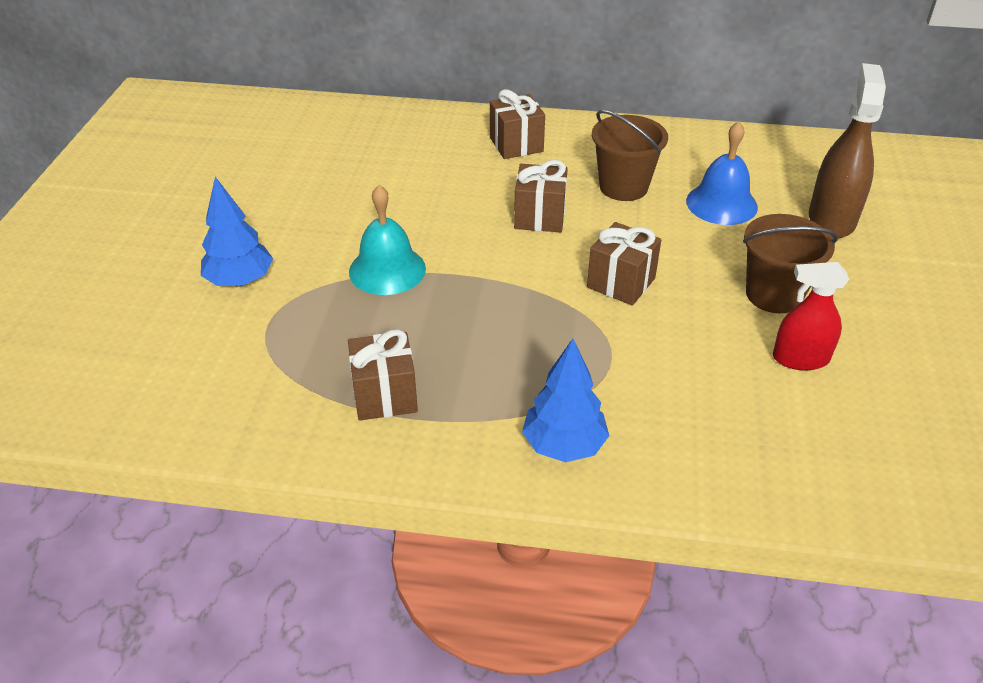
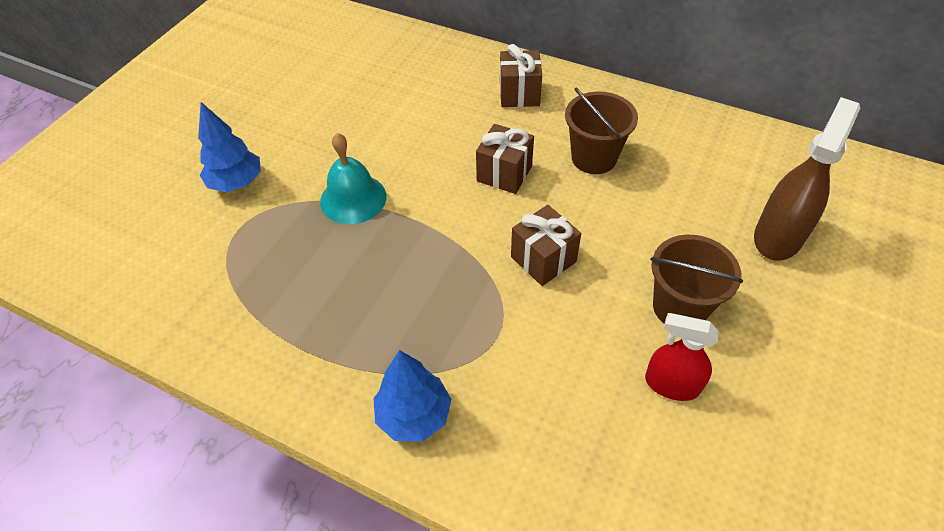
camera: 20 degrees right, 10 degrees up
brown gift [348,329,418,421] -> none
blue bell [686,121,758,225] -> none

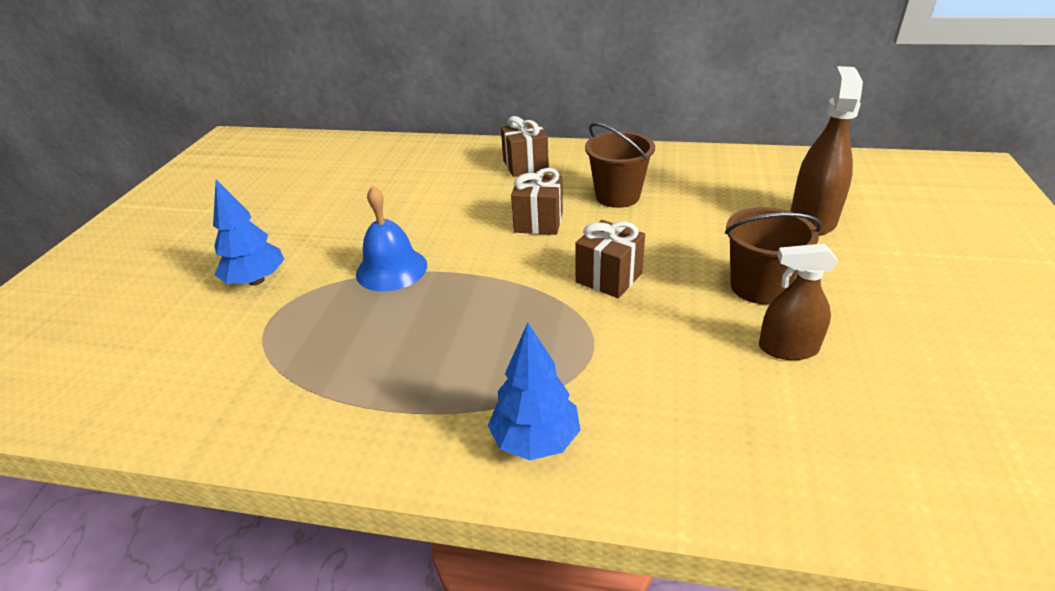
camera: 15 degrees left, 15 degrees down
turquoise bell [320,133,386,225] -> blue bell [356,186,427,292]
red spray bottle [645,313,719,401] -> brown spray bottle [759,244,838,360]

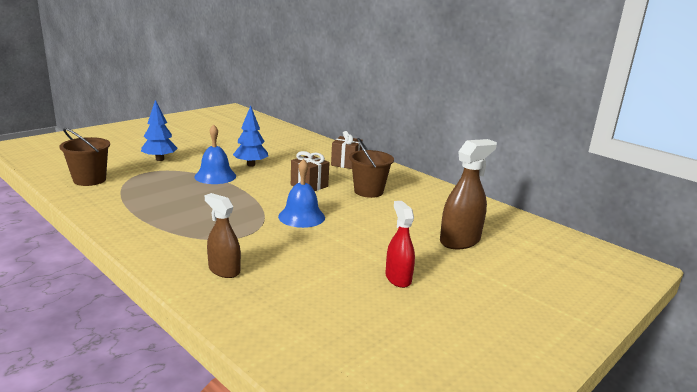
camera: 30 degrees right, 15 degrees down
blue tree [488,323,580,460] -> blue tree moved to [233,105,268,167]
brown gift [575,220,645,298] -> blue bell [278,159,325,228]
brown bucket [725,207,821,304] -> brown bucket moved to [59,128,110,186]
brown spray bottle [759,244,838,360] -> brown spray bottle moved to [205,193,241,278]
none -> red spray bottle [385,201,415,288]

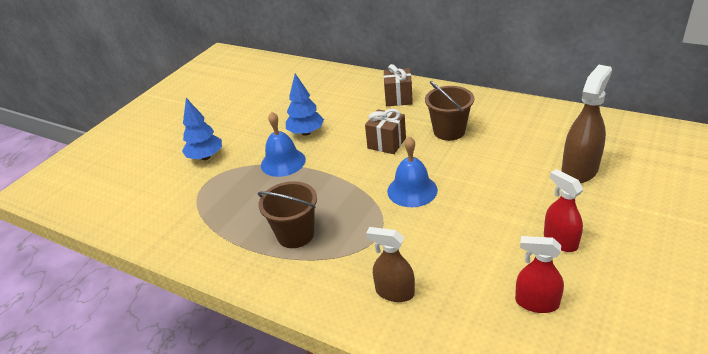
camera: 10 degrees left, 15 degrees up
brown bucket [59,128,110,186] -> brown bucket moved to [257,181,317,248]
none -> red spray bottle [515,236,564,313]

